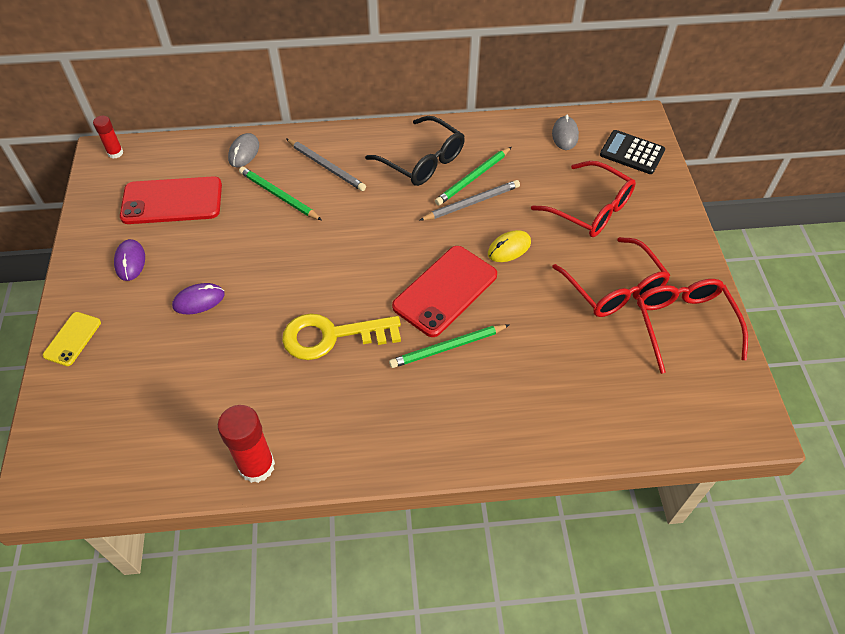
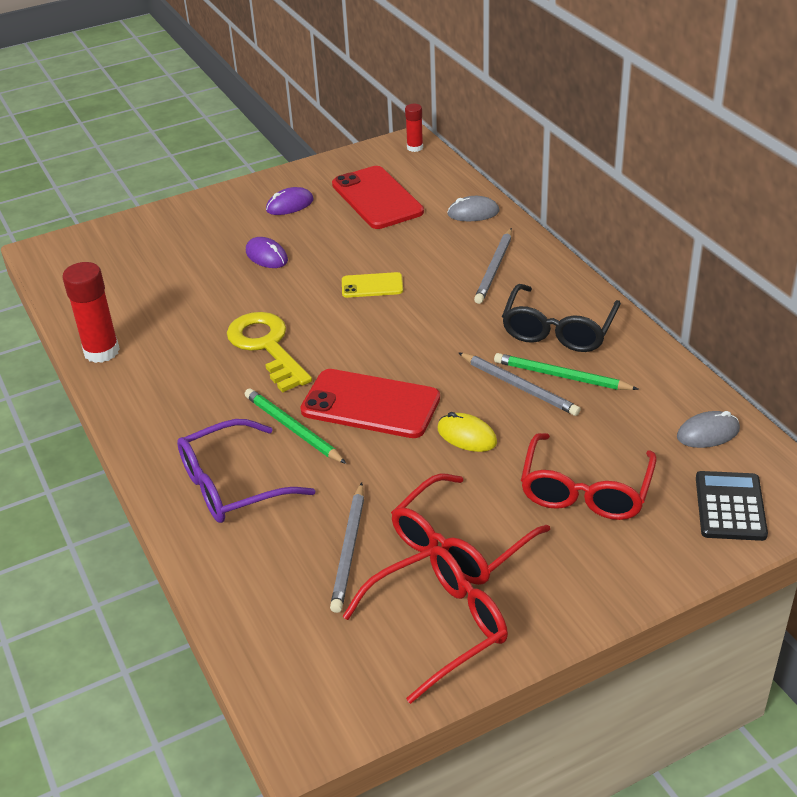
camera: 70 degrees right, 15 degrees down
yellow phone [43,312,101,366] -> yellow phone moved to [342,272,403,298]
green pencil [239,167,322,220] -> none
none -> purple glasses [177,419,316,523]
none -> grey pencil [330,483,364,613]

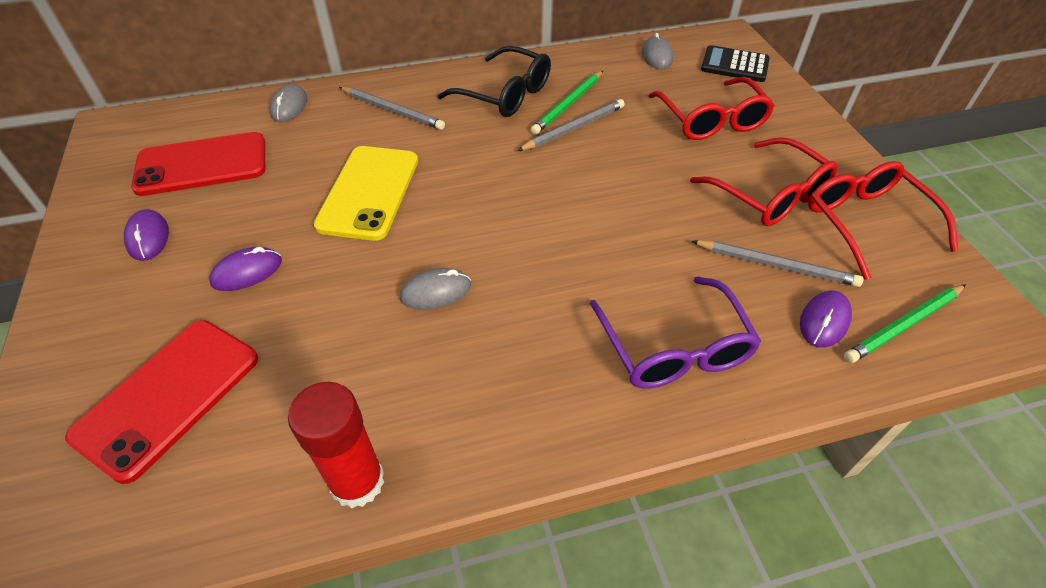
camera: 80 degrees left, 10 degrees up
yellow key [227,312,312,392] -> grey mouse [400,268,471,310]
green pencil [245,388,346,464] -> green pencil moved to [844,284,966,363]
red phone [300,369,440,438] -> red phone moved to [65,320,258,484]
yellow phone [342,272,403,298] -> yellow phone [313,146,418,241], size x1.88
red glue stick [405,104,423,152] -> none
yellow mouse [438,412,497,452] -> none
red glasses [521,433,657,520] -> red glasses turned 45 degrees clockwise [649,77,775,140]
none -> purple mouse [800,291,852,348]

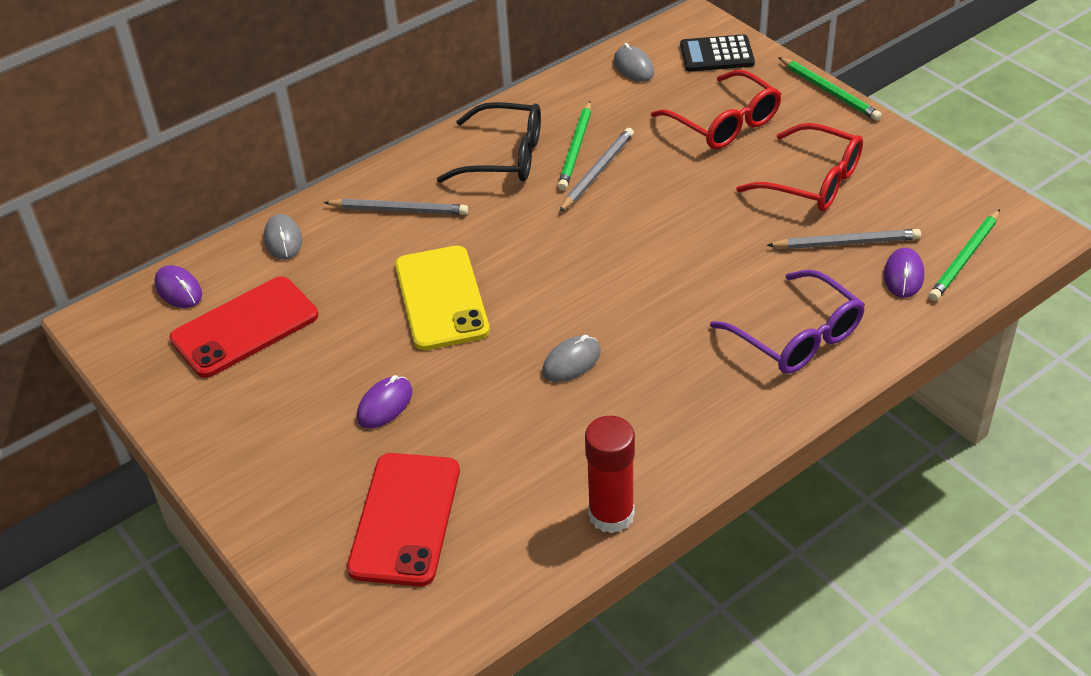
camera: 20 degrees left, 5 degrees down
purple mouse [124,209,169,261] -> purple mouse moved to [154,265,202,308]
red glasses [808,161,958,280] -> none
none -> green pencil [778,57,882,121]

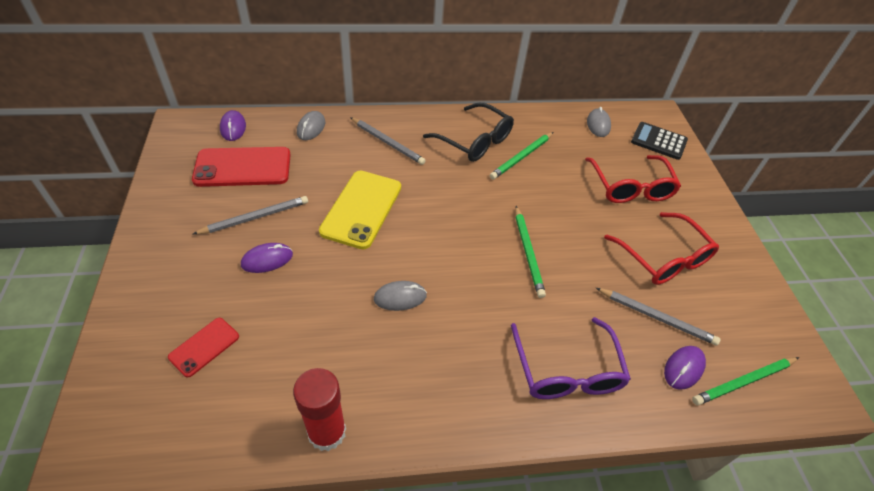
camera: 25 degrees right, 5 degrees up
red phone [347,453,460,586] -> red phone [168,318,239,377], size x0.53
grey pencil [559,128,634,212] -> grey pencil moved to [193,196,308,234]
green pencil [778,57,882,121] -> green pencil moved to [515,206,546,298]

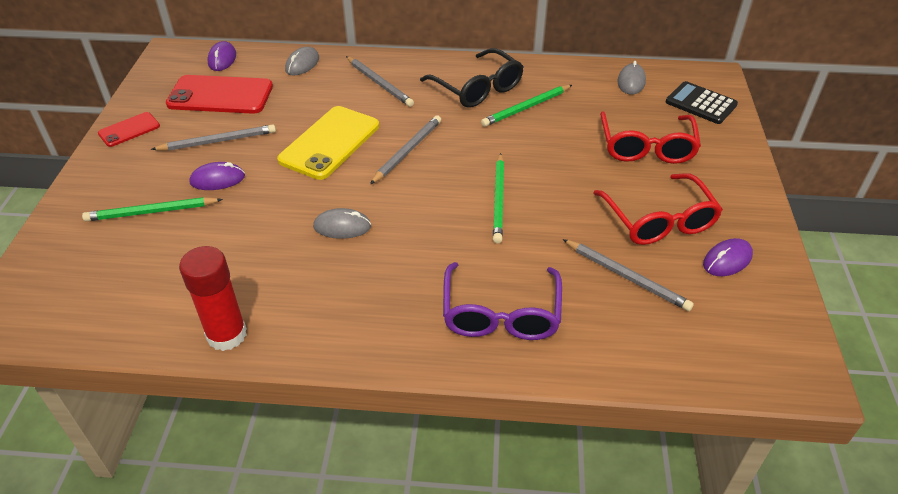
camera: 15 degrees right, 5 degrees down
red phone [168,318,239,377] -> red phone moved to [98,112,160,147]
purple mouse [664,346,706,390] -> purple mouse moved to [703,238,753,276]
green pencil [692,357,799,405] -> green pencil moved to [82,197,223,221]
none -> grey pencil [370,115,441,184]

